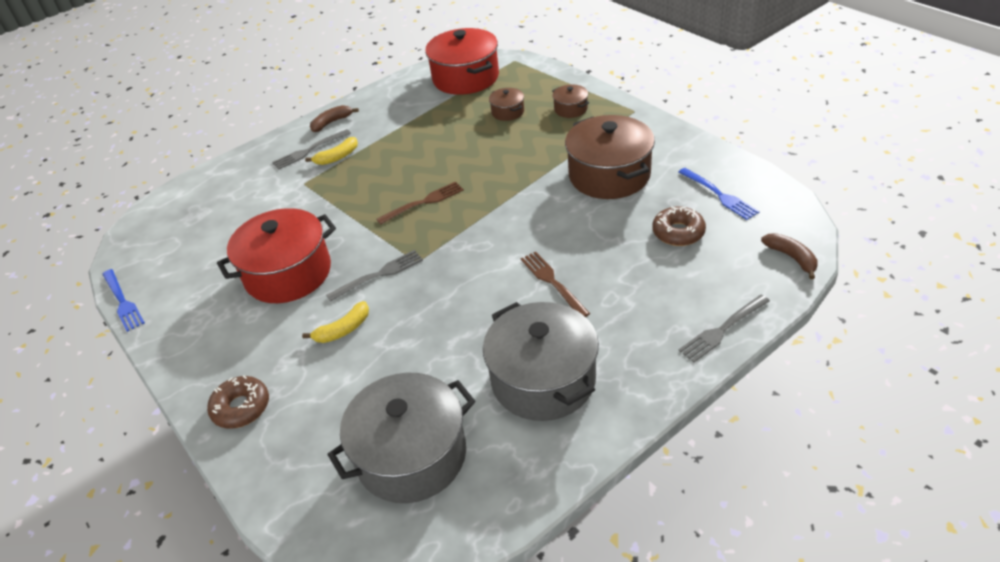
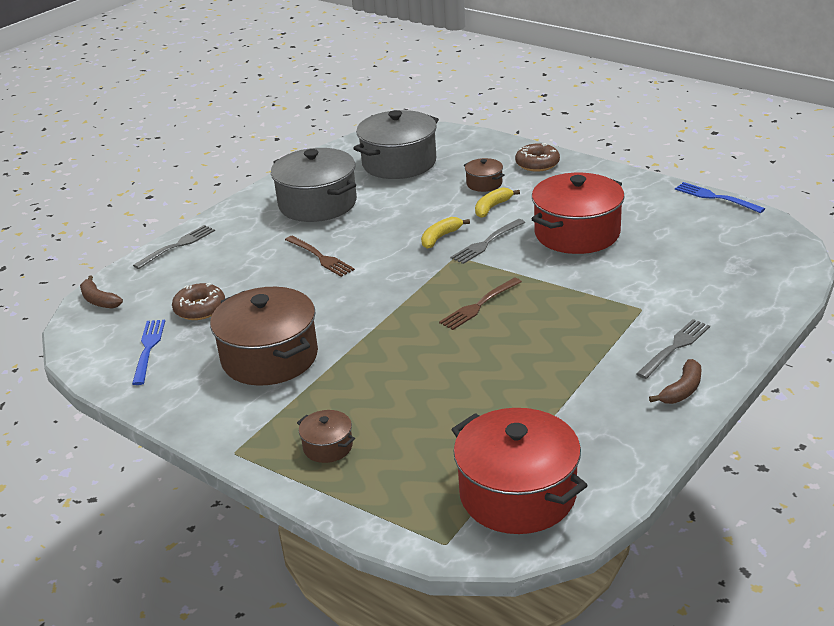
camera: 165 degrees right, 10 degrees down
yellow banana [305,137,358,165] -> yellow banana moved to [421,217,470,249]
brown pot [489,88,524,121] -> brown pot moved to [464,158,505,192]
blue fork [679,168,760,220] -> blue fork turned 45 degrees clockwise [132,320,165,385]

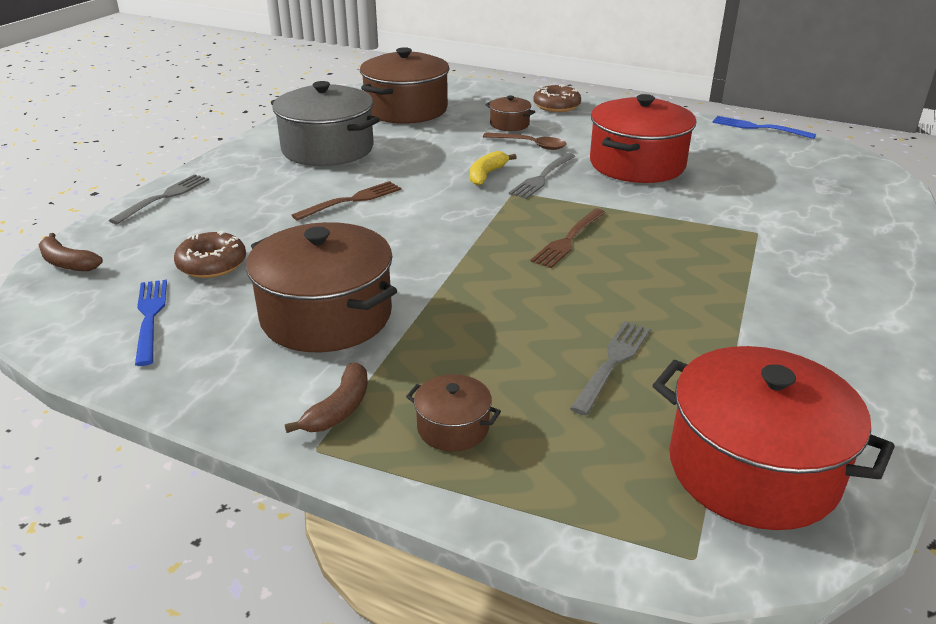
camera: 15 degrees left, 0 degrees up
brown fork [285,236,355,277] -> brown fork turned 75 degrees counterclockwise [292,181,401,221]
grey pot [353,110,439,179] -> brown pot [360,47,450,124]
yellow banana [475,188,520,218] -> brown spoon [483,132,567,150]
grey fork [636,319,710,379] -> grey fork moved to [570,321,650,415]
brown banana [649,359,702,404] -> brown banana moved to [285,362,368,433]

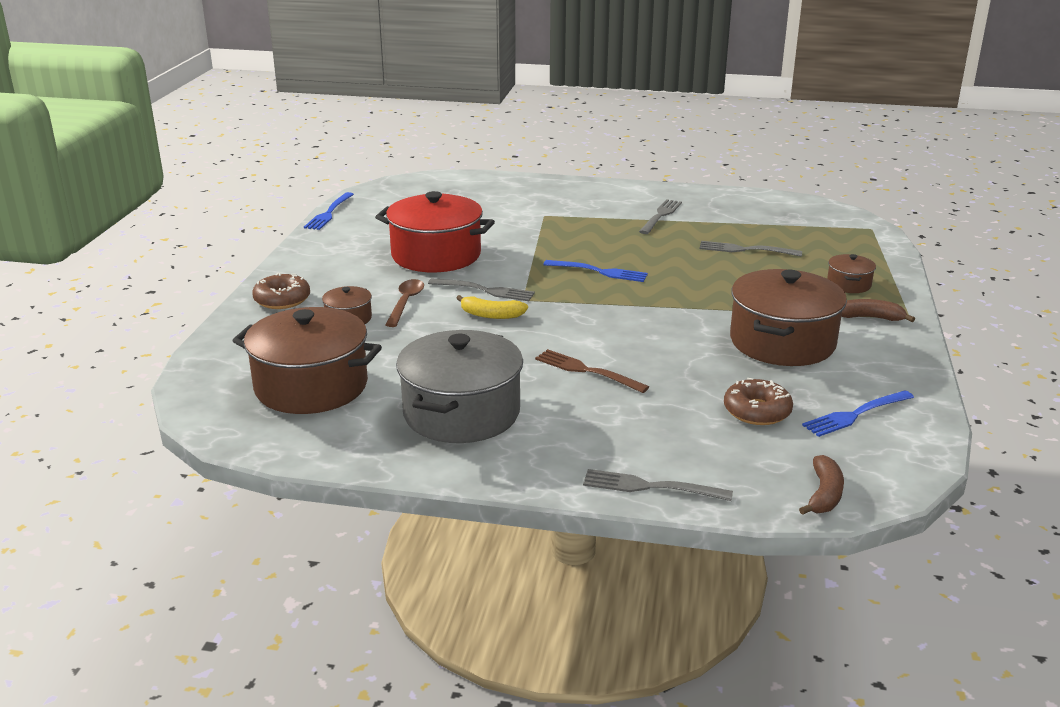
camera: 105 degrees left, 5 degrees down
brown fork [530,209,606,268] -> blue fork [543,260,648,282]
red pot [653,346,895,530] -> none
none -> grey fork [639,199,682,234]

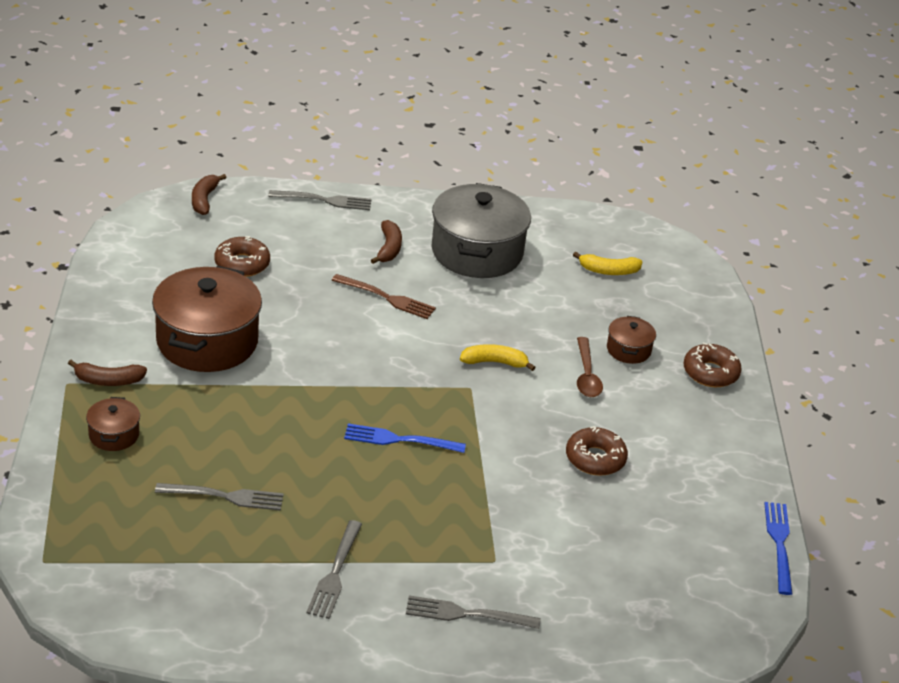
camera: 165 degrees right, 10 degrees up
brown pot [232,307,382,414] -> yellow banana [573,252,643,275]
red pot [375,191,495,272] -> brown donut [566,426,628,476]
grey fork [428,278,535,301] -> grey fork moved to [406,595,541,629]
blue fork [802,390,914,437] -> none
none -> brown banana [371,220,402,264]

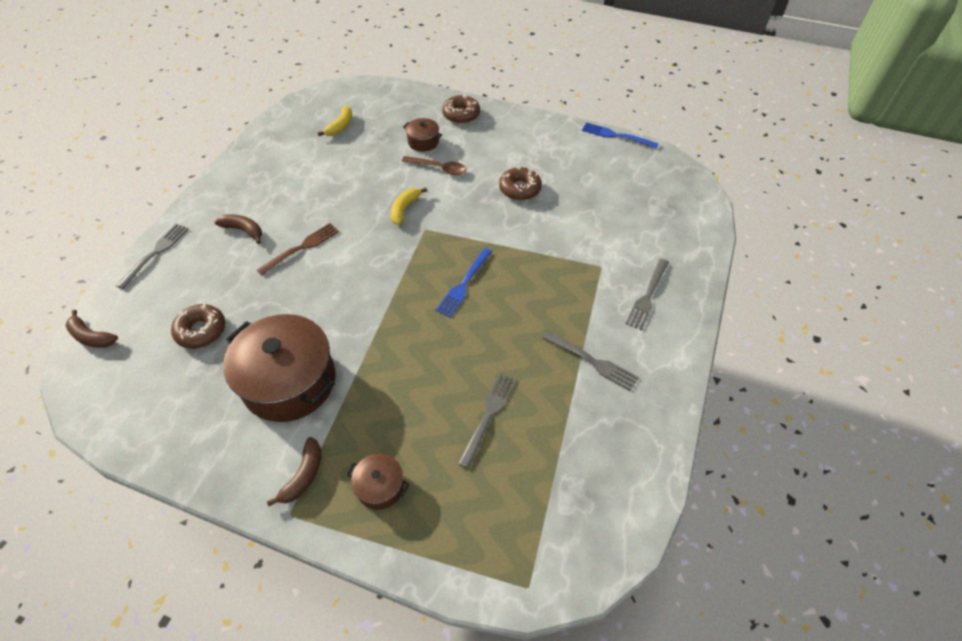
camera: 65 degrees left, 15 degrees up
grey pot [431,183,531,278] -> none

